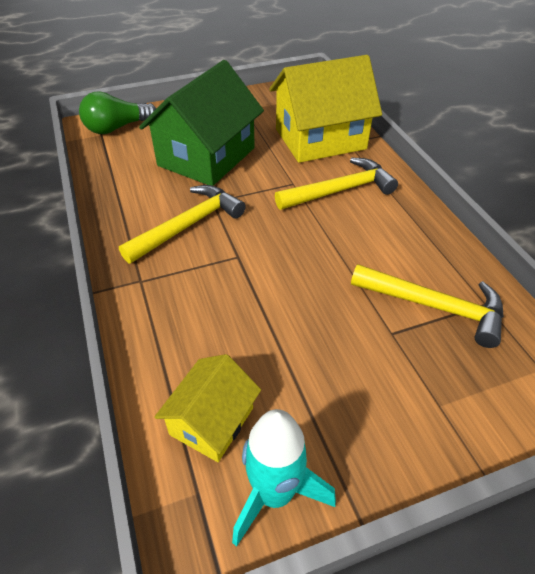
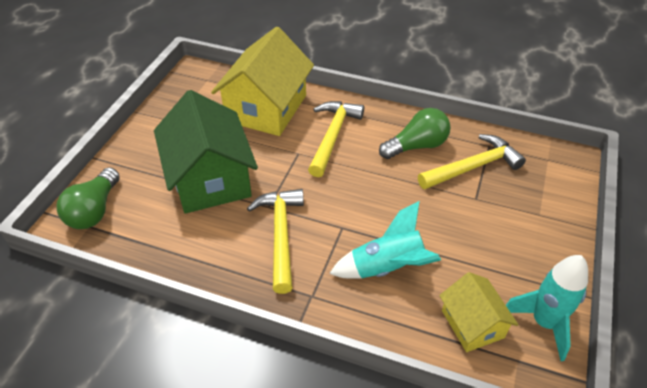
camera: 50 degrees left, 0 degrees up
none -> turquoise rocket [329,201,441,279]
none -> green light bulb [379,108,451,159]

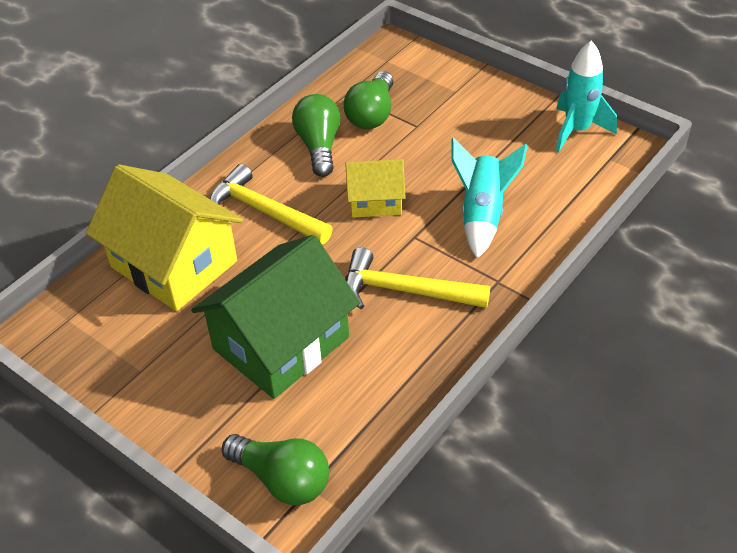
camera: 70 degrees left, 0 degrees up
green house [154,90,258,214] -> green house turned 45 degrees counterclockwise [191,235,360,399]
yellow hammer [418,134,526,189] -> green light bulb [344,71,393,129]
yellow house [439,272,519,352] -> yellow house moved to [345,159,406,218]

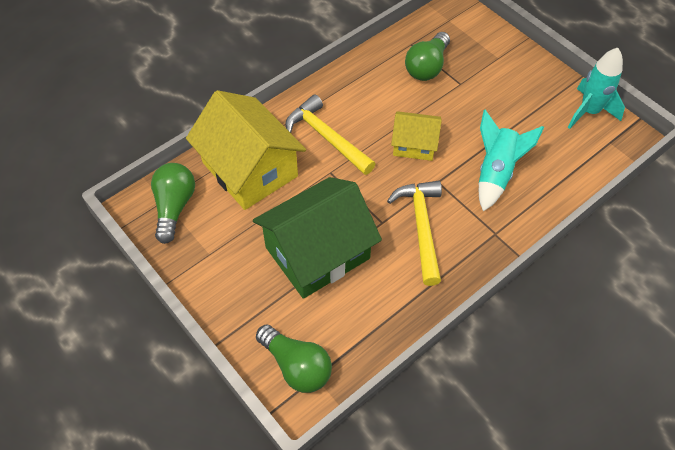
camera: 10 degrees right, 10 degrees up
green light bulb [292,94,340,177] -> green light bulb moved to [151,163,195,244]
yellow hammer [345,247,490,310] -> yellow hammer turned 60 degrees clockwise [387,181,442,286]

